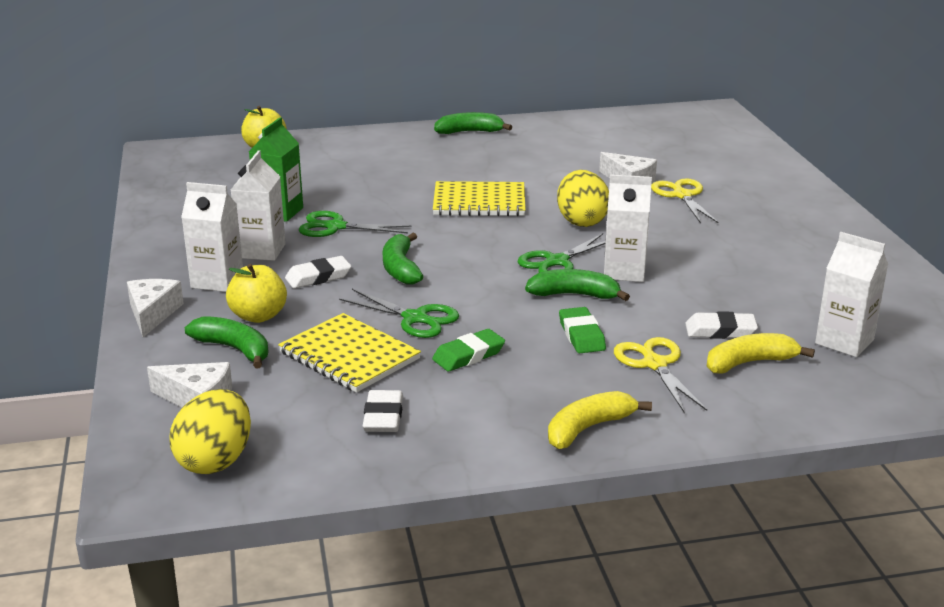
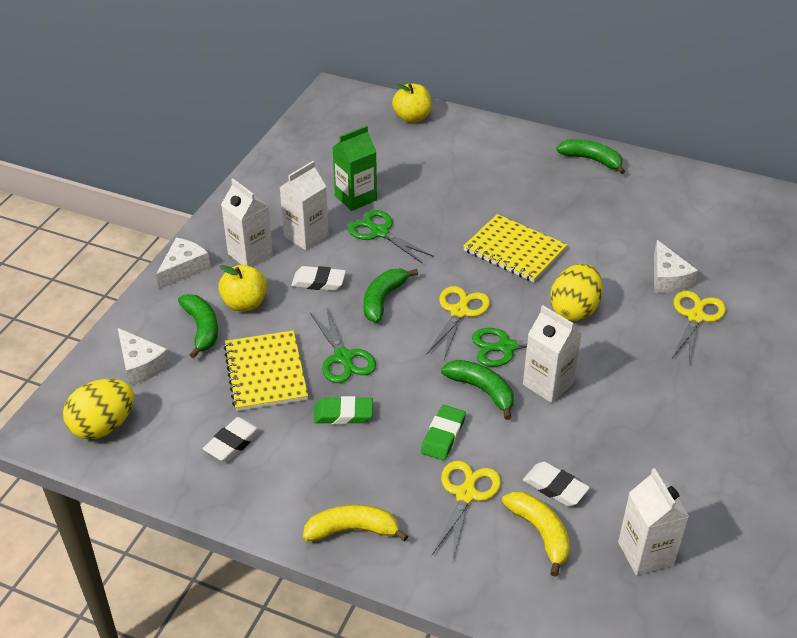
camera: 35 degrees right, 15 degrees up
yellow banana [706,333,815,374] -> yellow banana turned 45 degrees clockwise [502,492,570,577]
none -> yellow scissors [427,286,490,359]

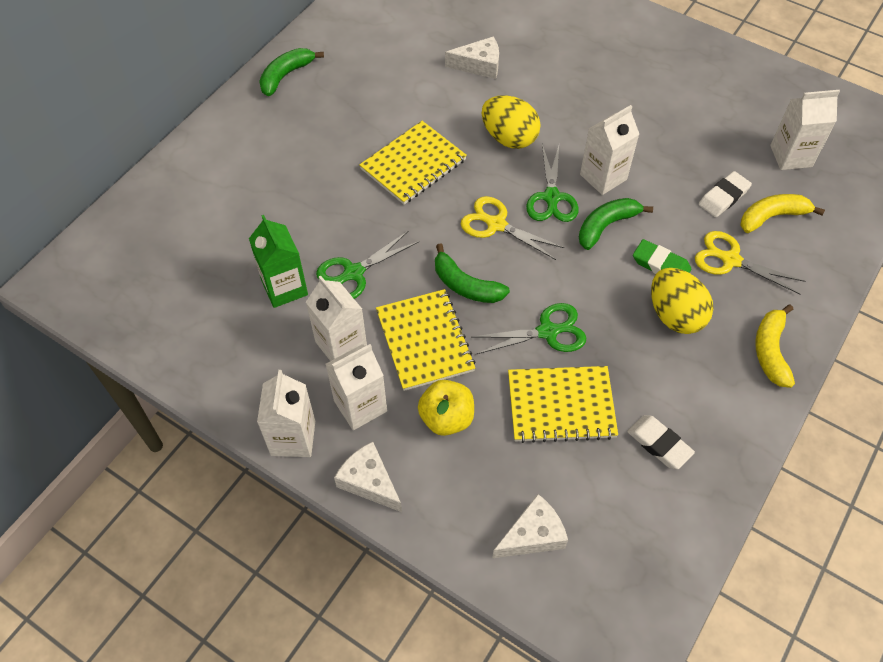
camera: 80 degrees left, 15 degrees up
yellow egg [63,379,134,439] -> yellow egg moved to [651,268,714,334]
green banana [178,294,218,358] -> none
white eraser [291,266,346,291] -> yellow notebook [376,289,476,391]
green eraser [314,396,373,424] -> none
yellow apple [392,83,432,123] -> none
yellow scissors [672,291,726,362] -> none
none -> white carton [257,370,315,457]

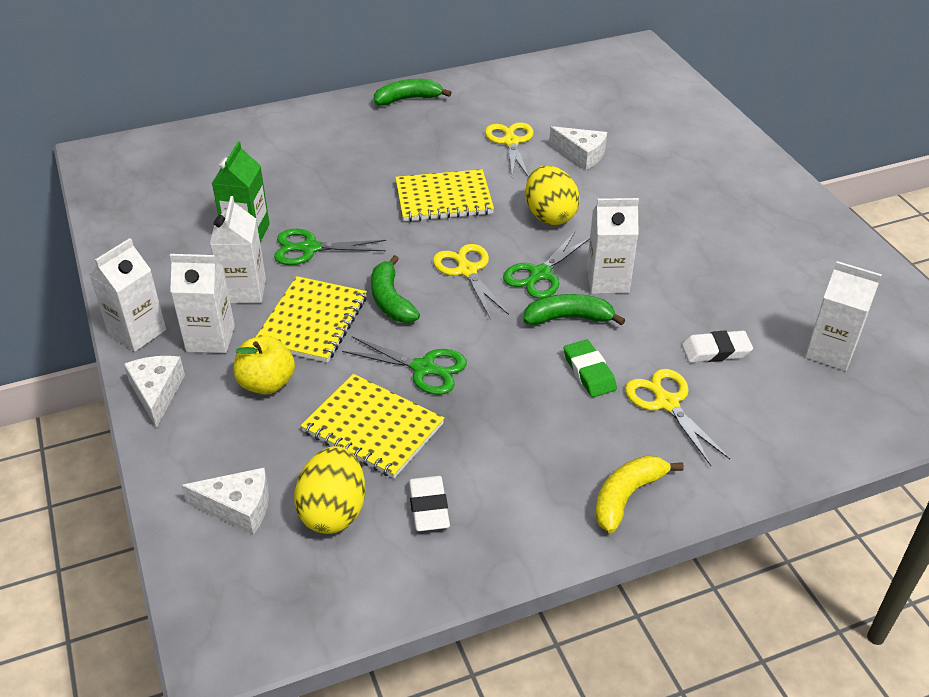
camera: 35 degrees right, 15 degrees down
yellow egg [651,268,714,334] -> yellow egg moved to [294,446,365,534]
yellow banana [740,194,825,233] -> none
none -> yellow scissors [485,122,534,178]

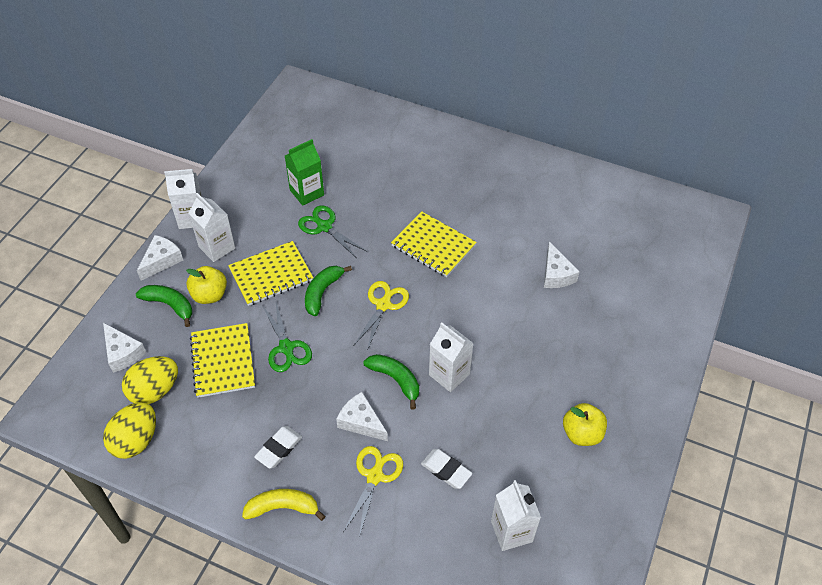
camera: 45 degrees right, 10 degrees up
white carton [210,196,266,304] -> none
green banana [374,79,452,106] -> green banana moved to [136,285,192,327]
white eraser [409,476,450,531] -> white eraser moved to [254,426,302,469]
yellow scissors [485,122,534,178] -> none
green scissors [503,232,590,299] -> none
yellow egg [526,165,580,225] -> yellow egg moved to [103,402,156,459]
green eraser [564,340,617,397] -> white cheese [336,392,388,441]
none -> yellow apple [563,403,607,446]

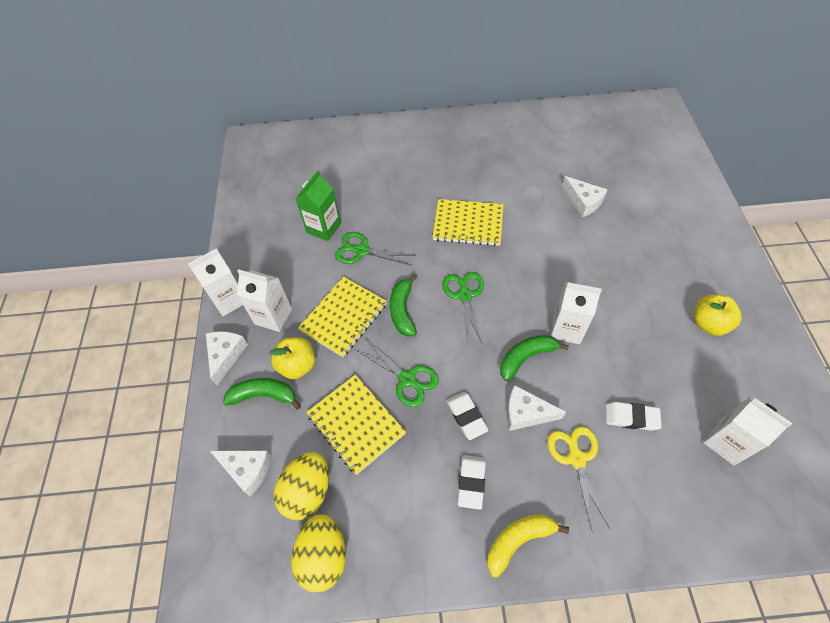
camera: 25 degrees left, 5 degrees up
yellow scissors [354,281,409,351] -> green scissors [442,272,484,346]
green banana [363,354,419,409] -> green banana turned 45 degrees counterclockwise [500,335,569,381]
none -> white eraser [446,392,489,440]

